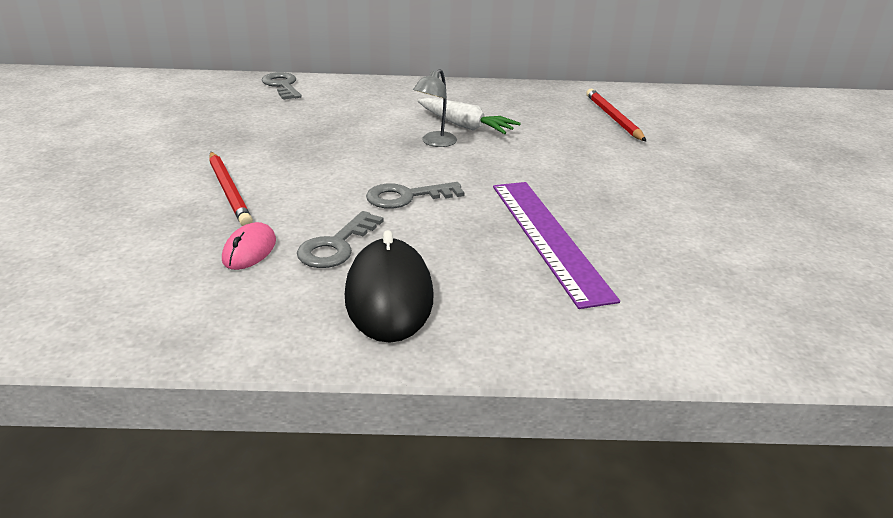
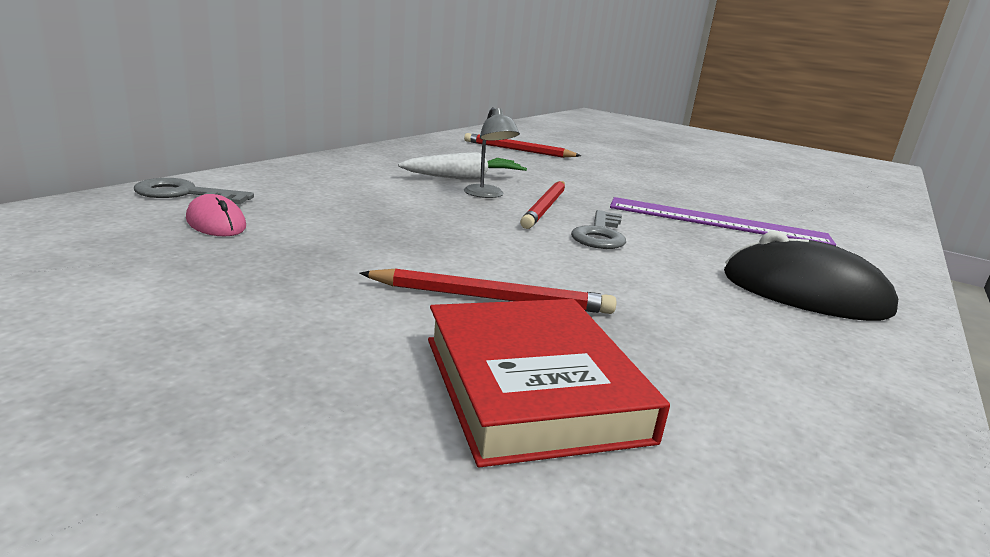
camera: 60 degrees left, 10 degrees down
pink mouse [222,222,276,270] -> pink mouse moved to [186,194,246,236]
grey key [297,211,384,268] -> none
none -> red book [428,299,670,468]
none -> red pencil [520,181,565,229]

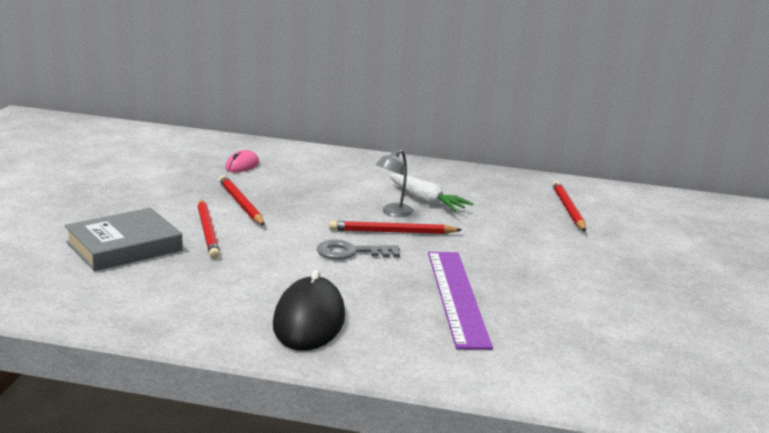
camera: 70 degrees right, 0 degrees up
grey key [134,178,254,205] -> none
red book [428,299,670,468] -> grey book [65,208,183,271]
none -> red pencil [219,175,265,226]

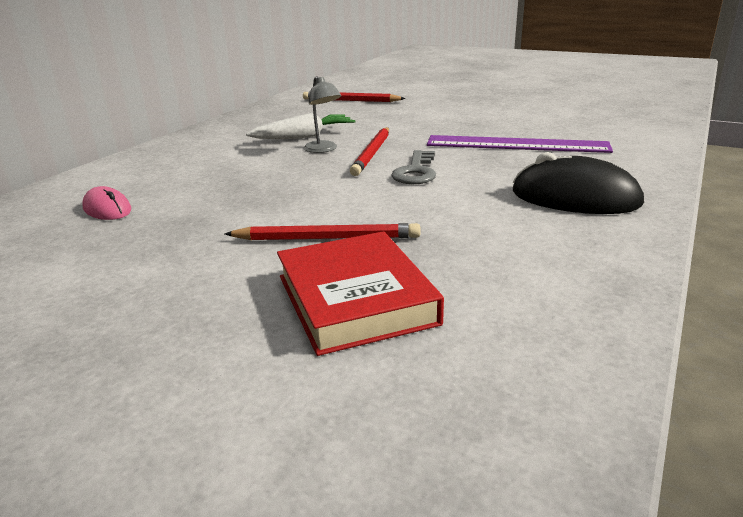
camera: 70 degrees left, 5 degrees up
grey book [65,208,183,271] -> red book [277,231,444,356]
red pencil [219,175,265,226] -> none

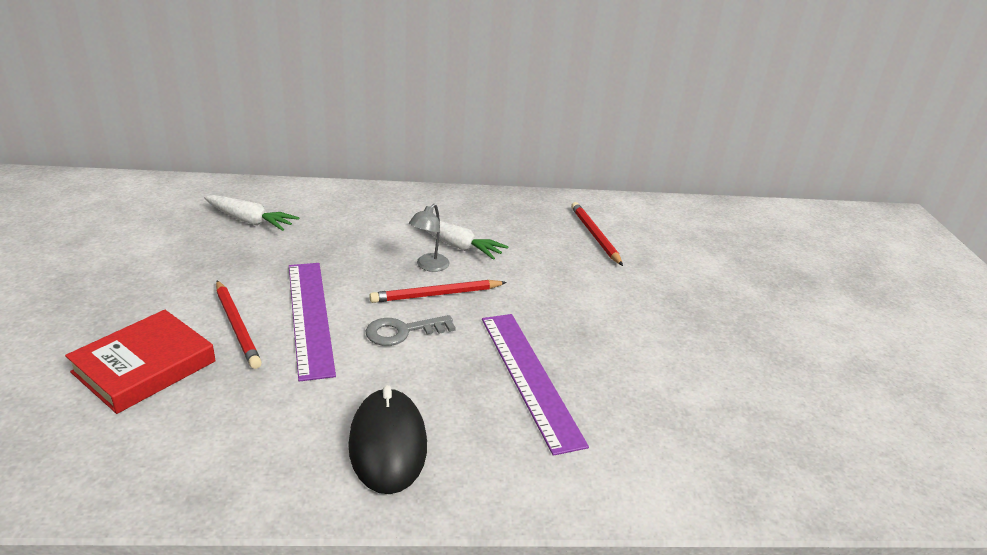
camera: 55 degrees right, 5 degrees up
pink mouse [82,186,131,220] -> white carrot [204,195,299,231]
none -> purple ruler [289,263,336,381]

